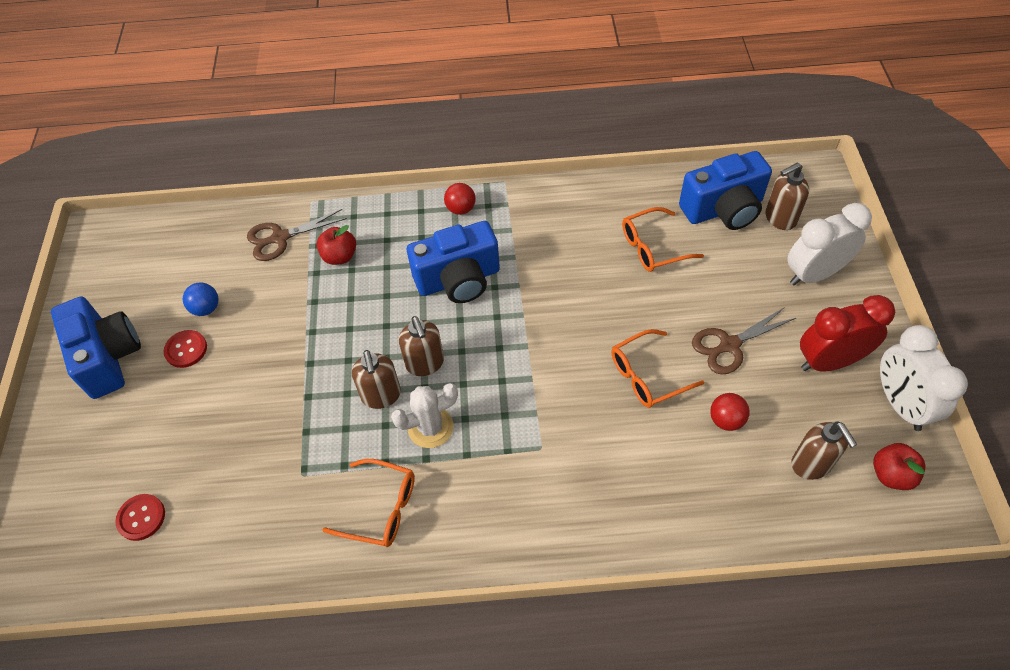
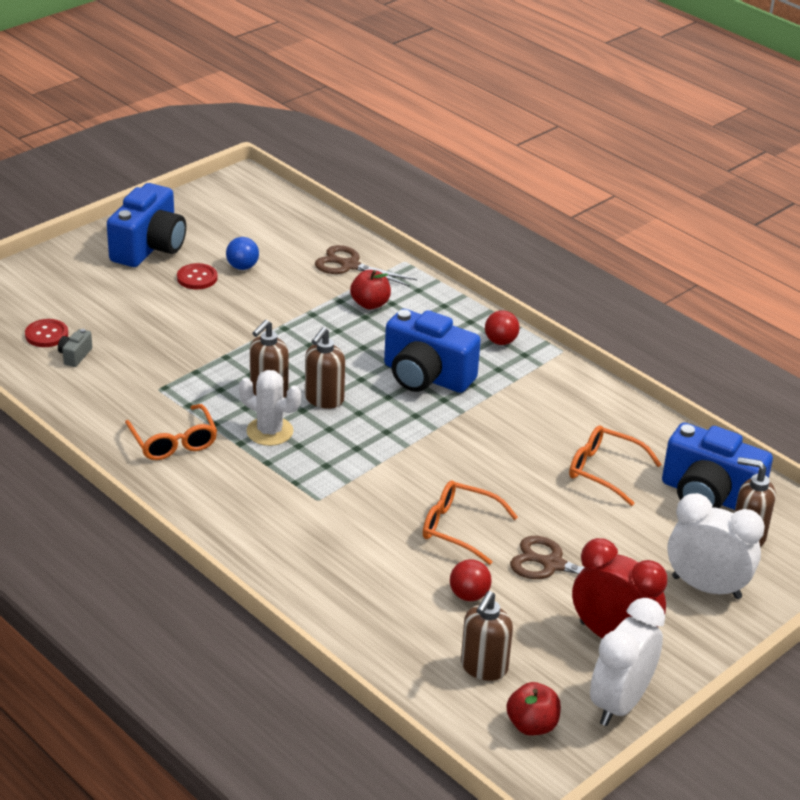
camera: 45 degrees right, 20 degrees down
none -> grey camera [58,329,92,367]

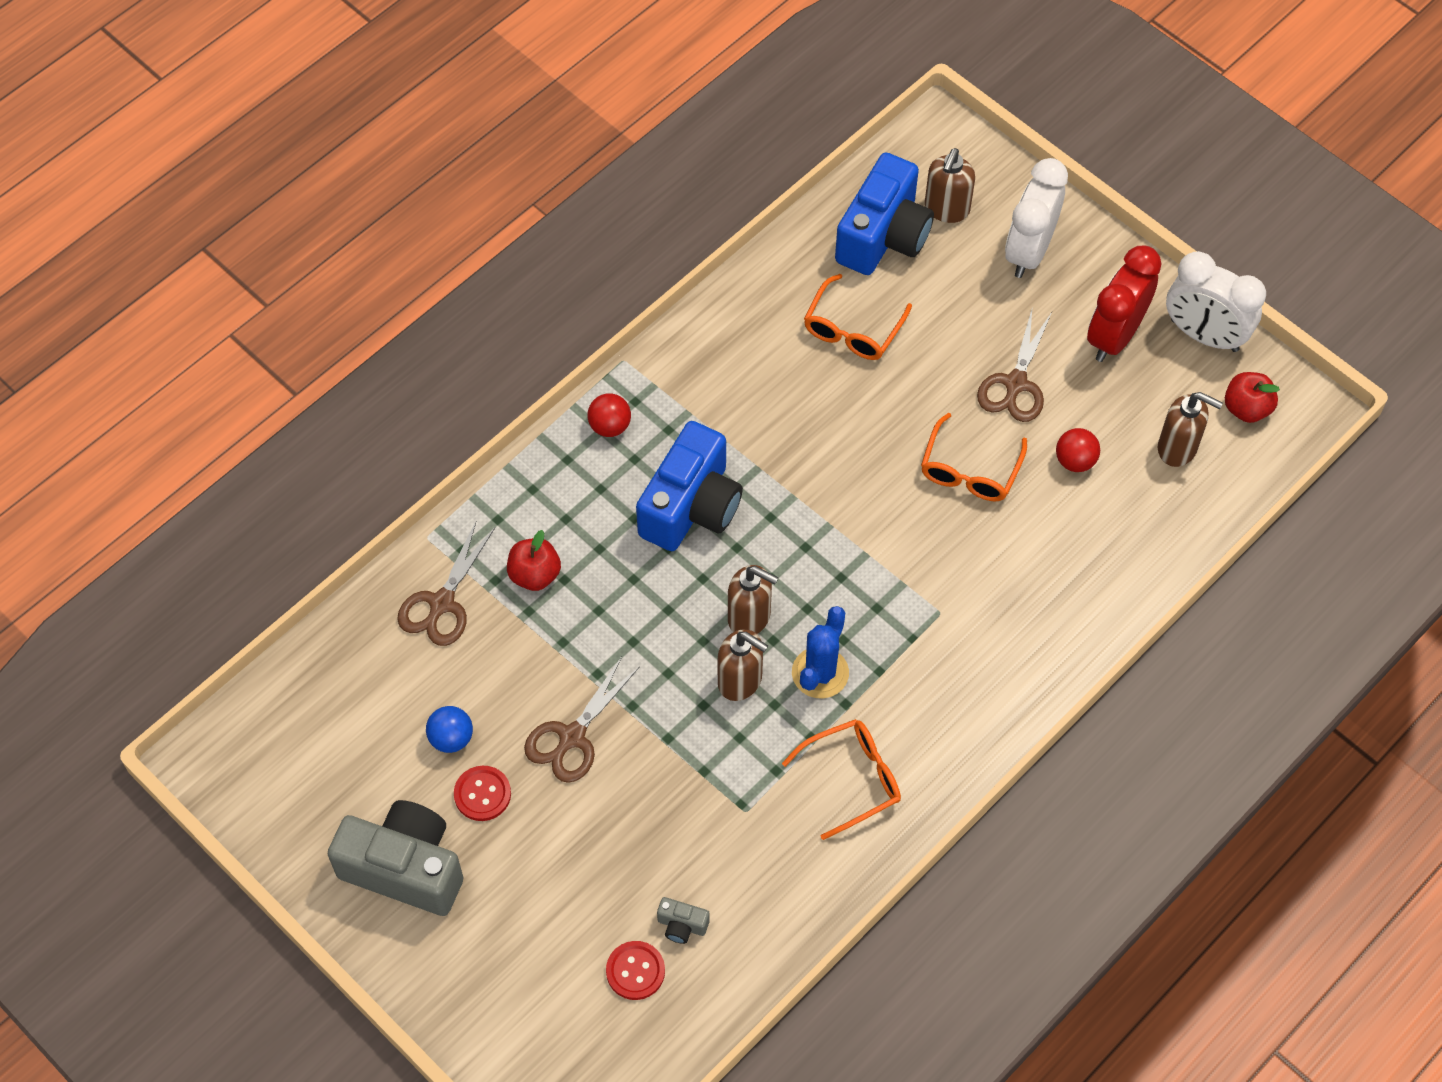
camera: 90 degrees left, 25 degrees up
blue camera [107,183,186,267] -> grey camera [328,800,463,916]
white cactus [239,370,301,446] -> blue cactus [792,606,849,699]
none -> brown scissors [524,656,640,783]

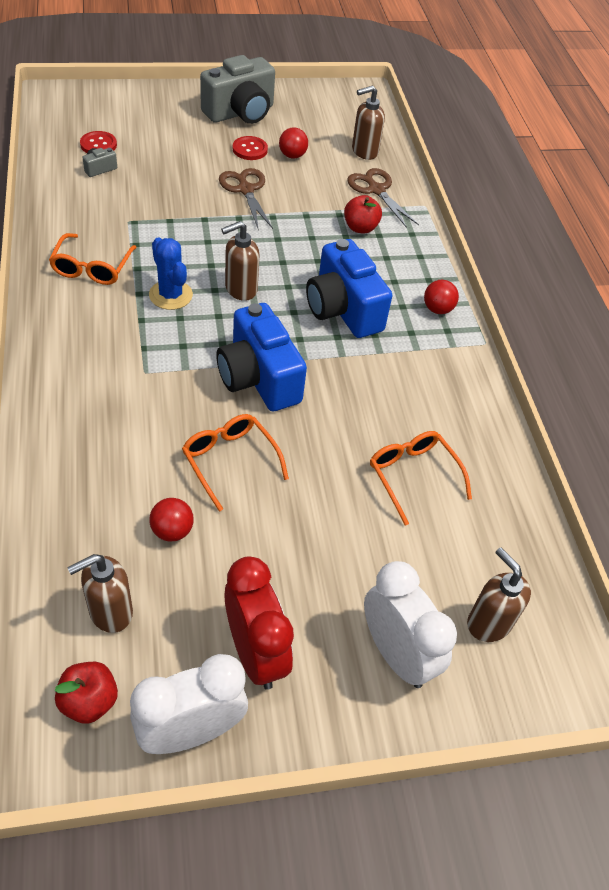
camera: 120 degrees right, 10 degrees down
blue ball [426,706,473,753] -> red ball [279,127,308,159]
brown soap dispenser [718,629,768,701] -> brown soap dispenser moved to [352,85,385,160]
blue camera [835,152,934,275] -> blue camera moved to [216,303,307,411]
brown scissors [977,306,1052,422] -> none

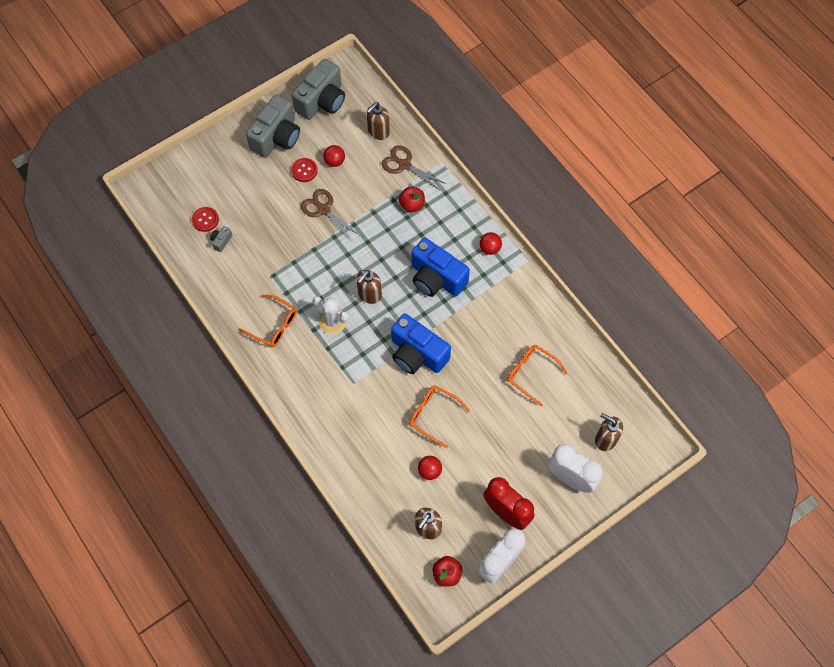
camera: 20 degrees left, 15 degrees up
orange glasses [49,233,137,285] -> orange glasses turned 45 degrees counterclockwise [238,295,297,347]
blue cactus [149,238,193,310] -> white cactus [313,296,349,334]
none -> grey camera [292,59,345,120]

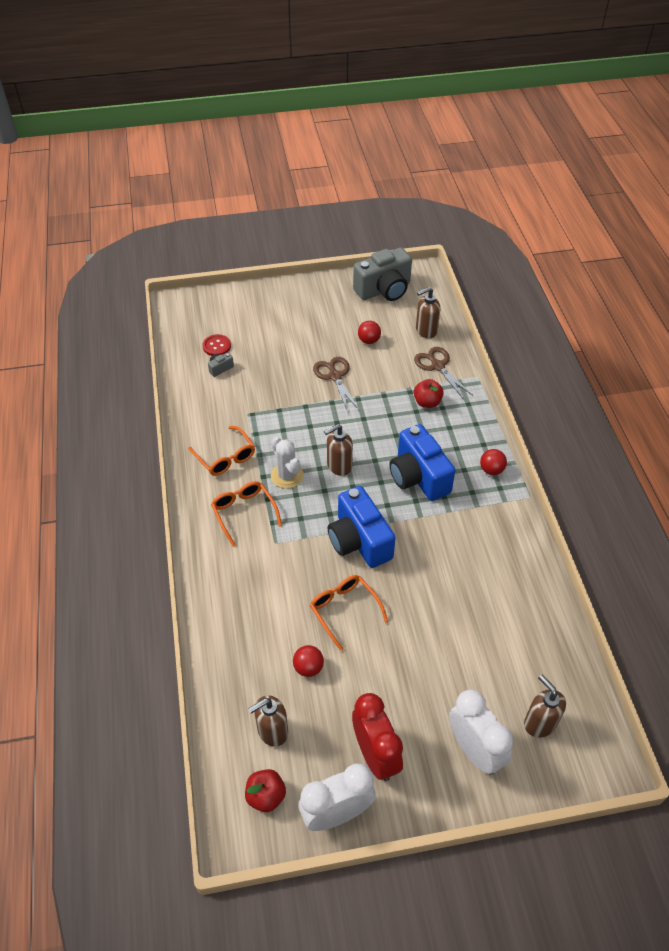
camera: 25 degrees right, 15 degrees down
grey camera [246,95,300,158] -> none
red button [291,158,318,182] -> none
orange glasses [507,345,567,407] -> orange glasses moved to [211,481,282,547]

